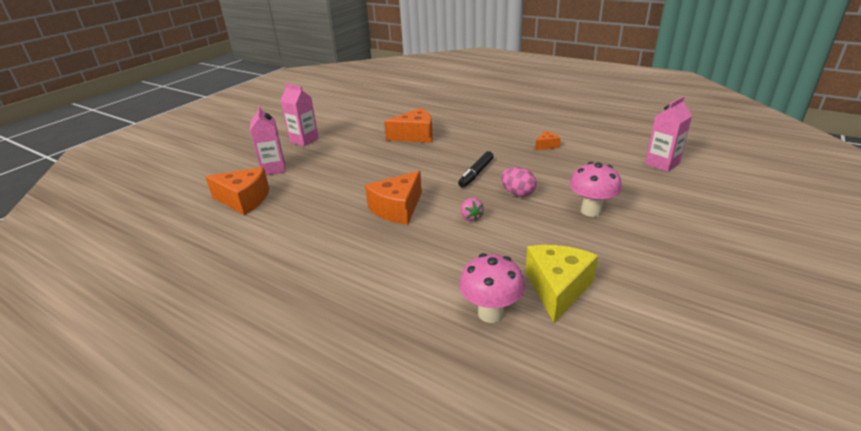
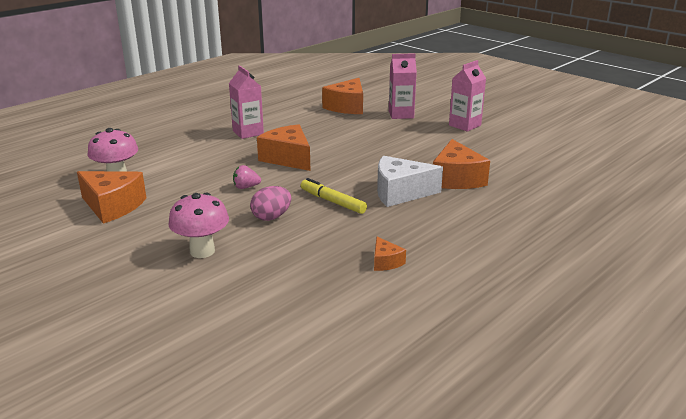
camera: 100 degrees right, 5 degrees down
black marker [458,151,494,188] -> yellow marker [301,178,367,214]
yellow cheese [525,245,598,323] -> orange cheese [77,171,146,224]
pink carton [645,96,692,172] -> pink carton moved to [229,65,264,139]
none -> white cheese [377,156,443,207]

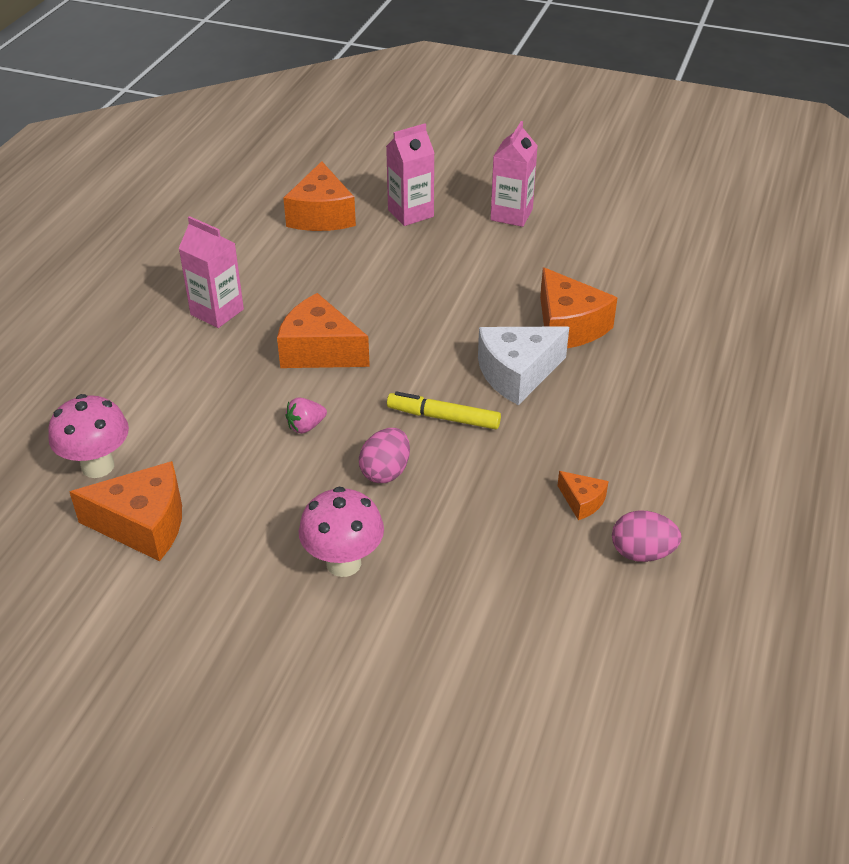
camera: 25 degrees left, 15 degrees up
none -> pink egg [612,511,682,562]

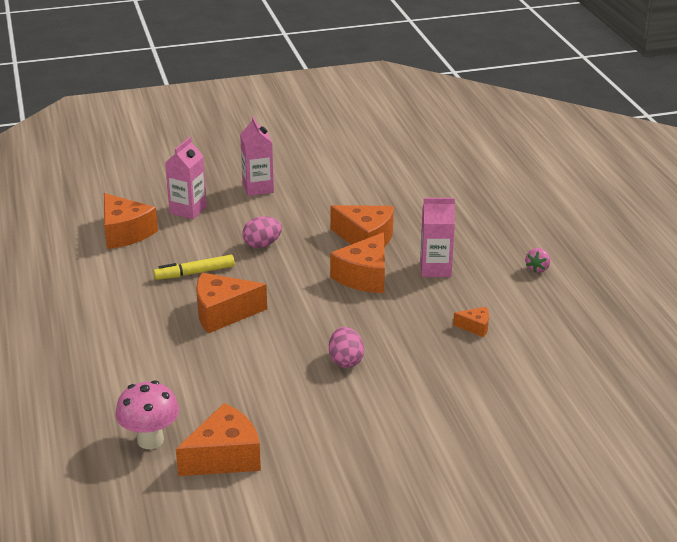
camera: 35 degrees left, 10 degrees down
pink carton [178,216,244,328] -> pink carton moved to [420,198,455,277]
pink strawberry [285,397,327,434] -> pink strawberry moved to [526,248,550,273]
pink mushroom [299,487,384,577] -> none
yellow marker [387,392,501,429] -> yellow marker moved to [153,255,235,280]
white cheese [478,326,569,405] -> orange cheese [330,233,385,293]
pink egg [612,511,682,562] -> pink egg moved to [242,216,282,248]

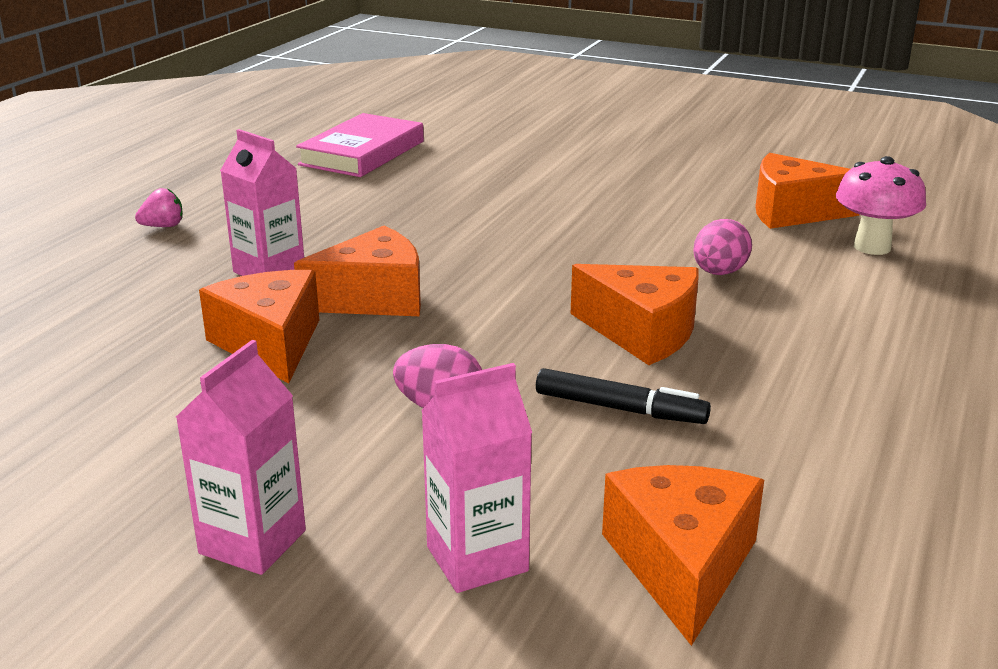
camera: 140 degrees left, 5 degrees down
yellow marker [153,255,235,280] -> black marker [536,368,711,424]
pink egg [329,327,364,368] -> pink egg moved to [693,219,752,275]
orange cheese [453,307,489,337] -> none
none -> pink book [296,113,424,177]

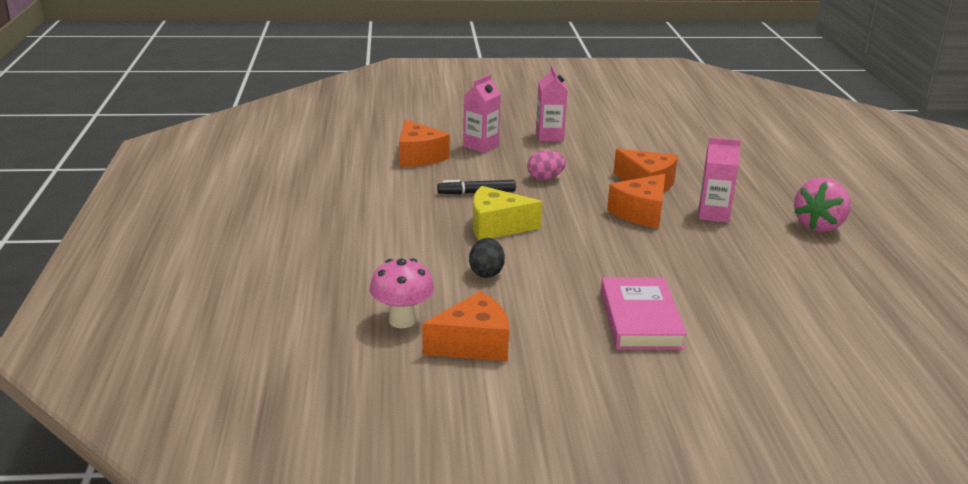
camera: 150 degrees right, 0 degrees up
pink strawberry [135,188,183,227] -> pink strawberry [794,177,851,232], size x2.11
pink book [296,113,424,177] -> pink book moved to [601,277,687,350]
orange cheese [571,264,699,365] -> yellow cheese [473,186,542,240]
pink egg [693,219,752,275] -> black egg [469,238,505,278]

